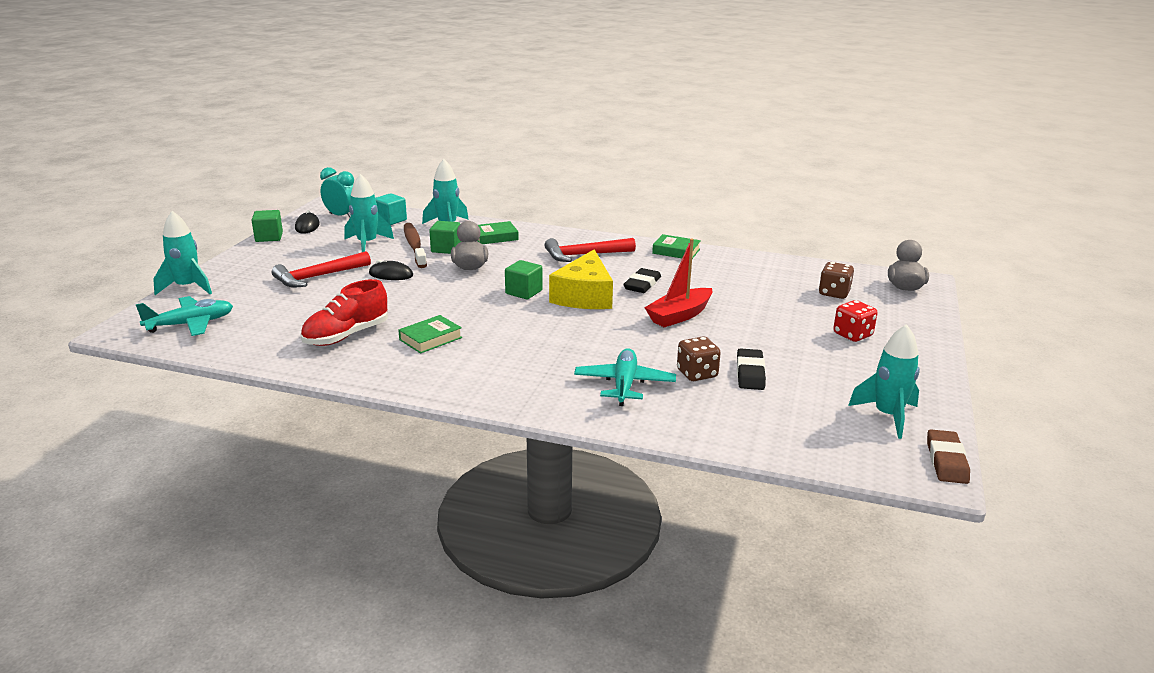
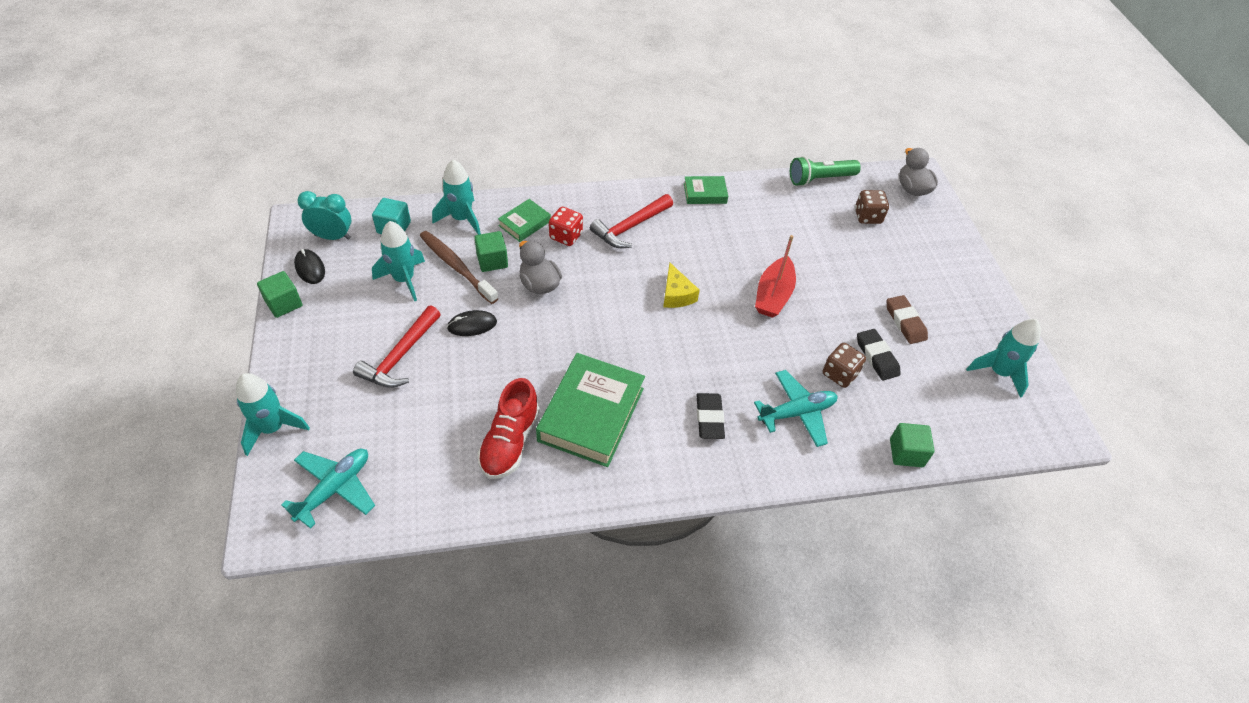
camera: 30 degrees left, 25 degrees up
green book [398,315,462,354] -> green book [536,353,645,467], size x1.98
green cube [505,260,543,299] -> green cube moved to [890,423,935,467]
yellow cheese [549,249,613,309] -> yellow cheese [663,263,700,308], size x0.58
turquoise plane [574,348,676,406] -> turquoise plane turned 90 degrees clockwise [754,370,837,447]
black eraser [623,268,661,293] -> black eraser moved to [696,393,725,439]
red dice [833,300,878,342] -> red dice moved to [549,207,583,246]
brown eraser [927,429,970,484] -> brown eraser moved to [886,295,928,344]
none -> green flashlight [790,156,861,186]

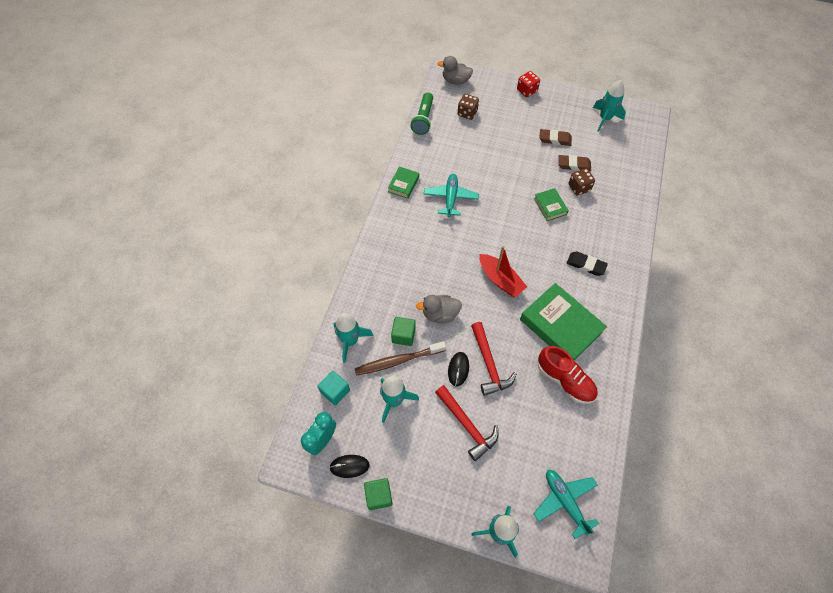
camera: 60 degrees left, 10 degrees up
green book [498,199,551,242] -> green book moved to [534,188,569,221]
red dice [549,207,583,246] -> red dice moved to [517,71,540,97]
red hammer [590,194,673,248] -> red hammer moved to [471,322,517,396]
yellow cheese [663,263,700,308] -> none
turquoise plane [754,370,837,447] -> turquoise plane moved to [424,174,479,217]
red boat [755,235,796,318] -> red boat moved to [479,246,527,297]
black eraser [857,329,901,381] -> brown eraser [558,155,591,171]
green cube [890,423,935,467] -> none

